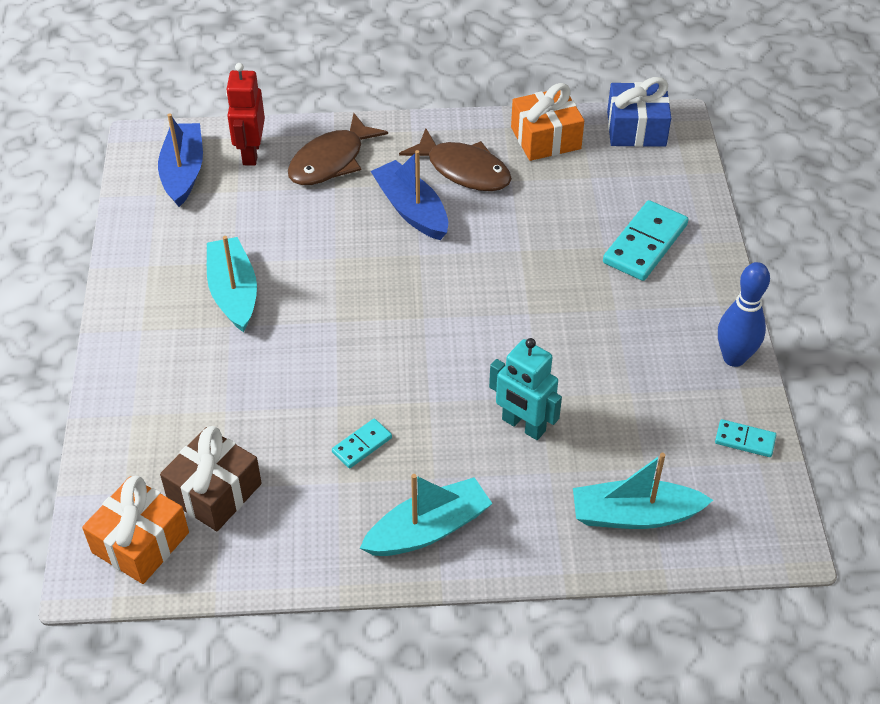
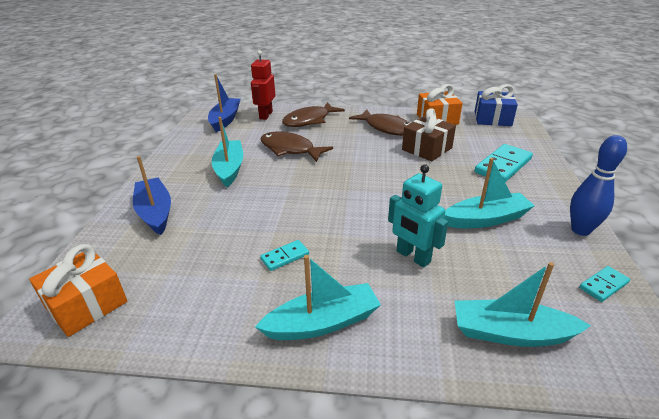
camera: 10 degrees right, 15 degrees down
brown gift [160,426,262,531] -> brown gift moved to [402,108,456,161]
blue boat [371,150,448,240] -> blue boat moved to [133,156,171,235]
turquoise domino [715,419,776,457] -> turquoise domino turned 60 degrees counterclockwise [579,266,630,302]
none -> brown fish [261,131,333,162]
none -> turquoise boat [444,158,535,228]

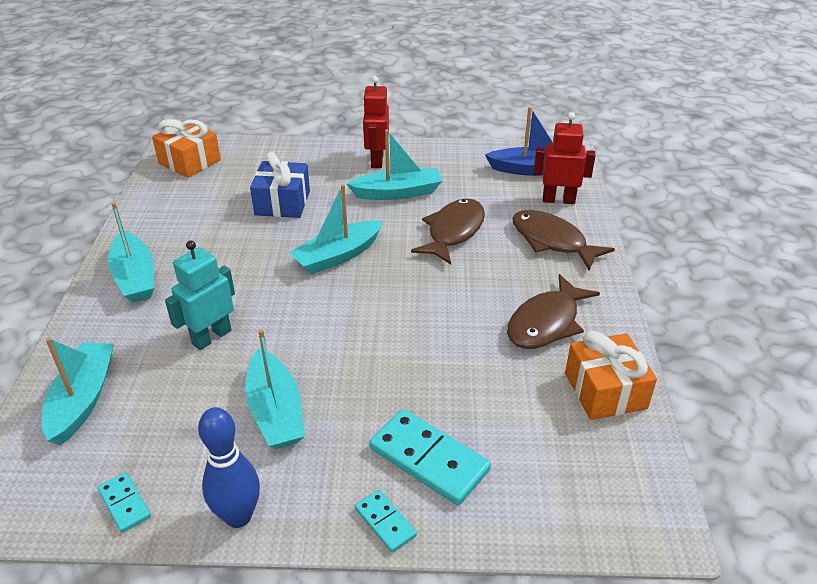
camera: 85 degrees right, 5 degrees up
blue boat [133,156,171,235] -> none
turquoise domino [260,240,309,271] -> turquoise domino moved to [355,490,417,552]
brown gift [402,108,456,161] -> none
blue gift [475,84,518,126] -> blue gift moved to [250,152,310,218]
none -> turquoise boat [289,184,383,275]
none -> red robot [363,76,389,168]

